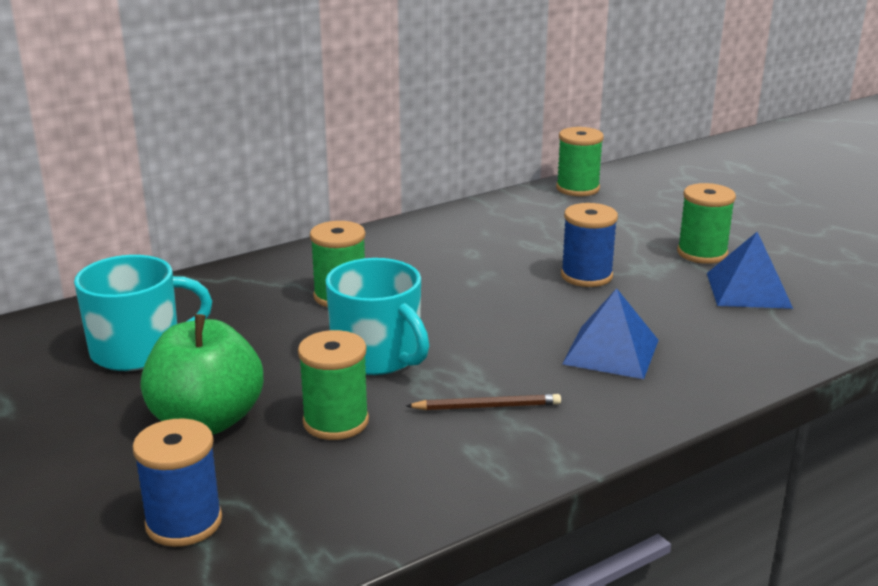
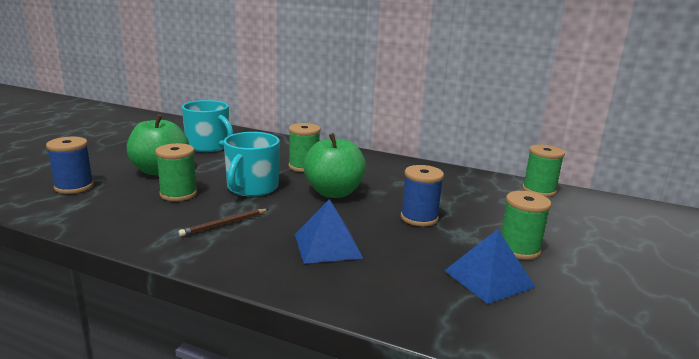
camera: 55 degrees right, 5 degrees down
brown pencil [406,394,561,410] -> brown pencil turned 90 degrees clockwise [179,209,269,237]
none -> green apple [303,133,366,198]

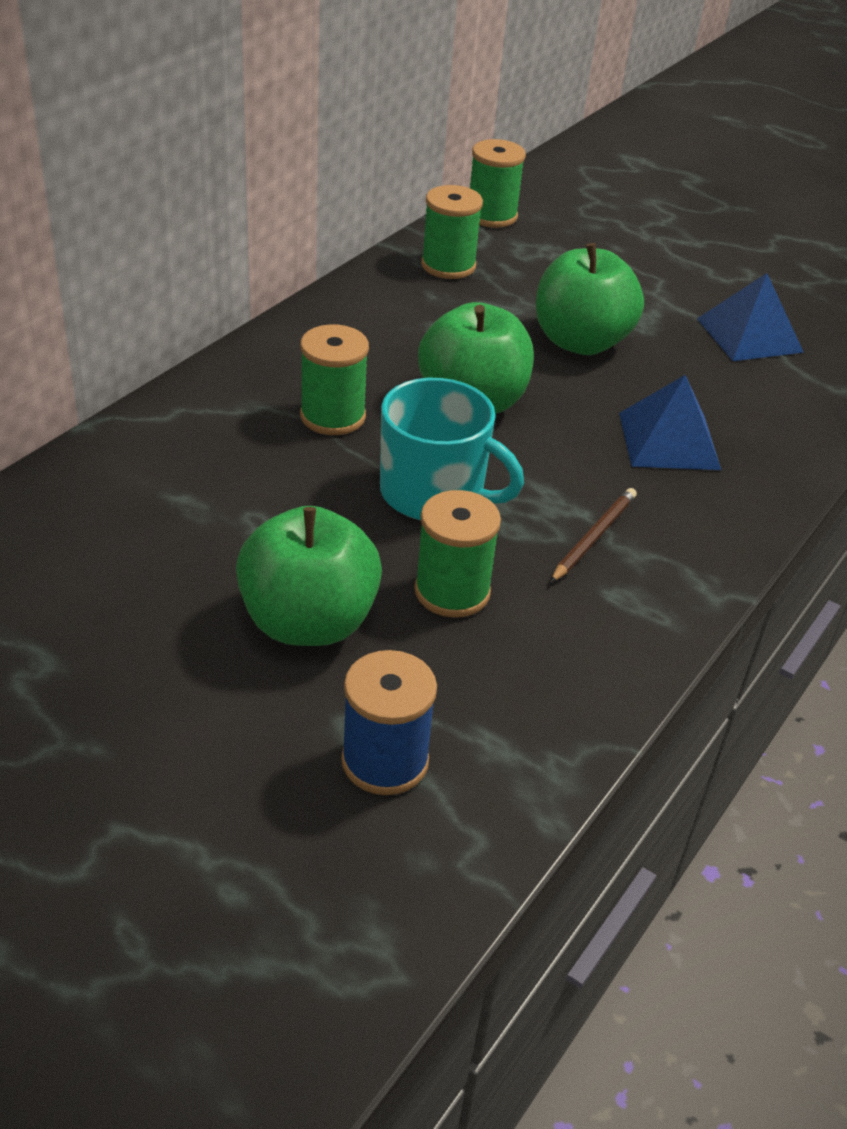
camera: 80 degrees left, 20 degrees up
brown pencil [179,209,269,237] -> brown pencil turned 120 degrees counterclockwise [550,488,637,583]
turquoise mug [182,100,234,152] -> none
blue spool [401,165,444,226] -> green apple [536,243,644,355]
green spool [501,191,551,260] -> green spool moved to [421,185,483,279]

